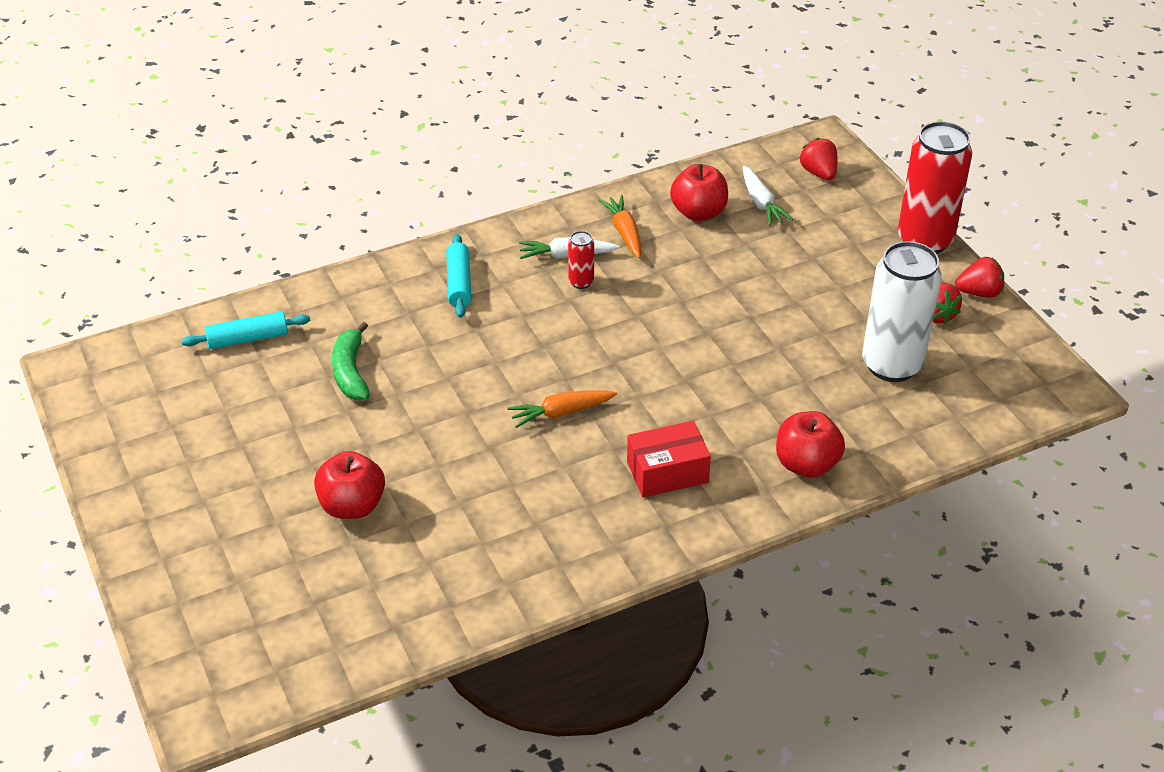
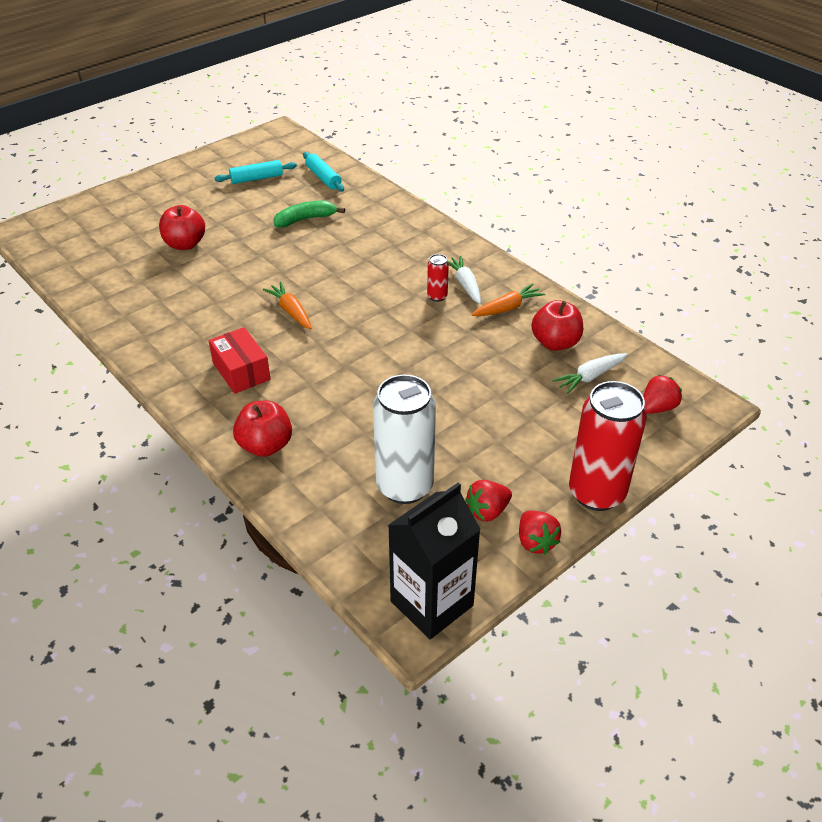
camera: 75 degrees right, 0 degrees up
turquoise rolling pin [446,234,471,318] -> turquoise rolling pin moved to [214,160,297,184]
none -> black carton [388,483,481,639]

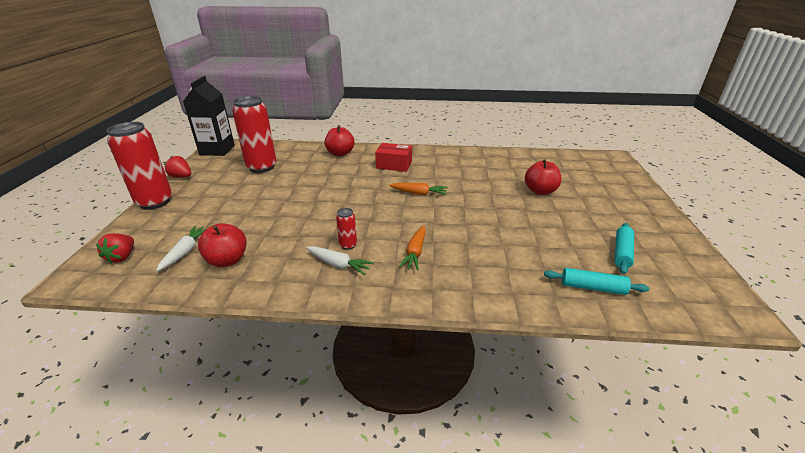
camera: 135 degrees right, 10 degrees down
green banana [274,201,345,228] -> none
white can [373,375,436,504] -> red can [232,96,276,173]
red strawberry [465,480,512,522] -> none
orange carrot [471,283,545,316] -> orange carrot moved to [399,226,426,271]

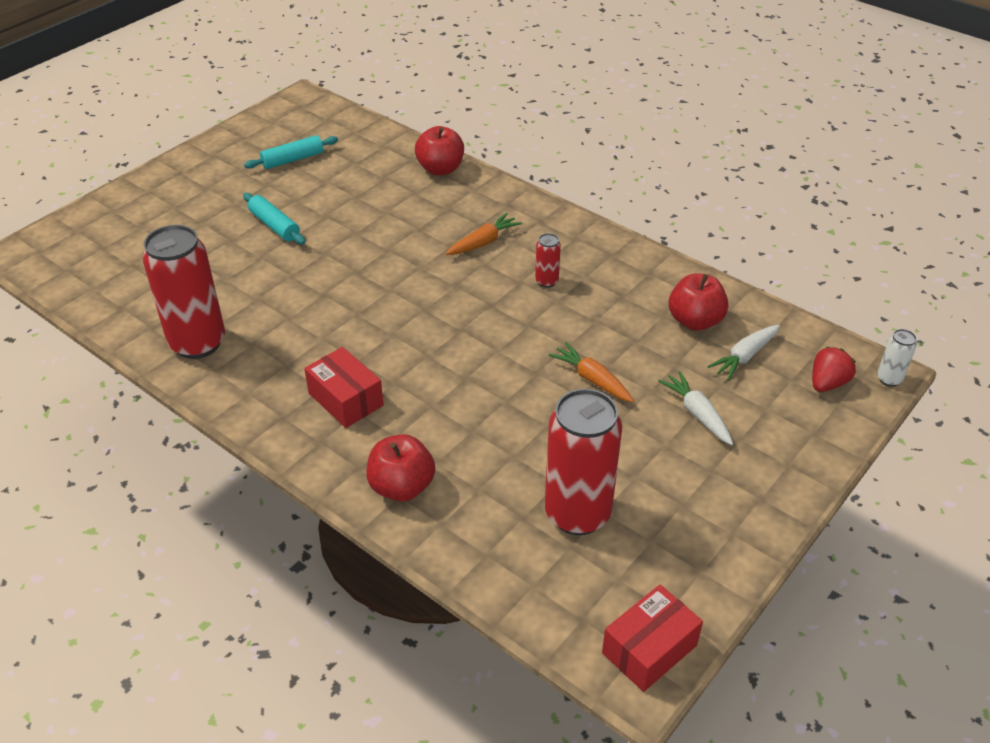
camera: 145 degrees left, 10 degrees up
red can [106,122,172,210] -> red can moved to [143,225,225,359]
red strawberry [164,156,191,178] -> none
black carton [183,76,235,156] -> red box [602,584,703,692]
white carrot [306,246,374,275] -> white carrot moved to [658,371,733,445]
orange carrot [389,183,448,195] -> orange carrot moved to [549,342,634,403]
red apple [525,159,562,195] -> red apple moved to [415,126,464,175]
turquoise rolling pin [544,268,649,295] -> turquoise rolling pin moved to [243,193,305,244]
none -> white can [877,329,917,387]

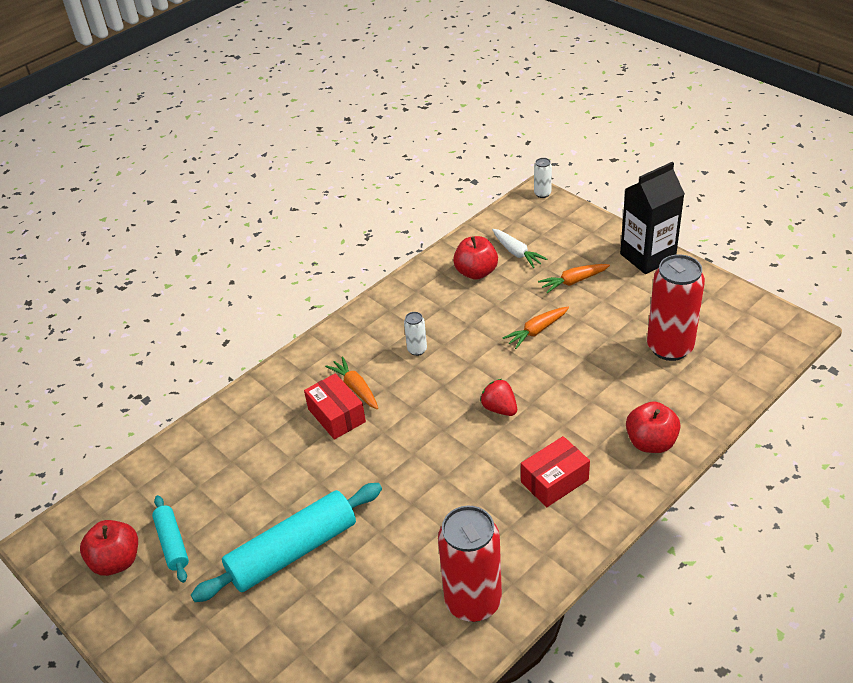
camera: 80 degrees left, 0 degrees up
turquoise rolling pin [243,193,305,244] -> turquoise rolling pin [191,483,382,602], size x1.88
red apple [415,126,464,175] -> red apple moved to [80,520,138,576]
red can [535,233,561,288] -> white can [404,312,427,356]
red box [602,584,703,692] -> red box moved to [304,373,366,440]
white carrot [658,371,733,445] -> orange carrot [538,264,610,293]
red strawberry [812,347,856,392] -> red strawberry moved to [480,379,517,416]
none -> black carton [620,162,685,274]

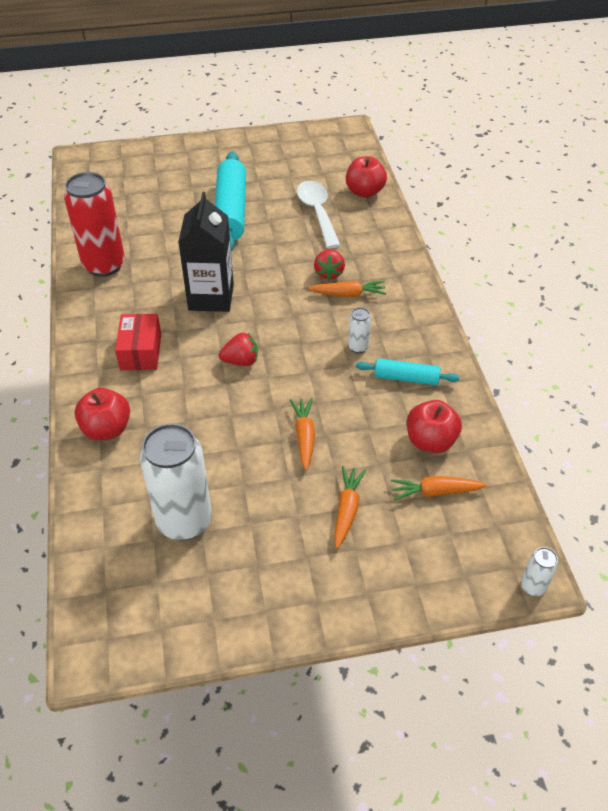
camera: 120 degrees right, 5 degrees up
red apple [80,520,138,576] -> red apple moved to [346,156,387,198]
turquoise rolling pin [152,495,189,583] -> turquoise rolling pin moved to [356,358,459,385]
red box [304,373,366,440] -> red strawberry [314,249,345,280]
white carrot [492,229,547,268] -> orange carrot [390,476,487,500]
black carton [620,162,685,274] -> black carton moved to [178,192,234,312]
red can [647,254,705,361] -> white can [140,423,212,540]
none -> white spoon [297,181,341,249]

